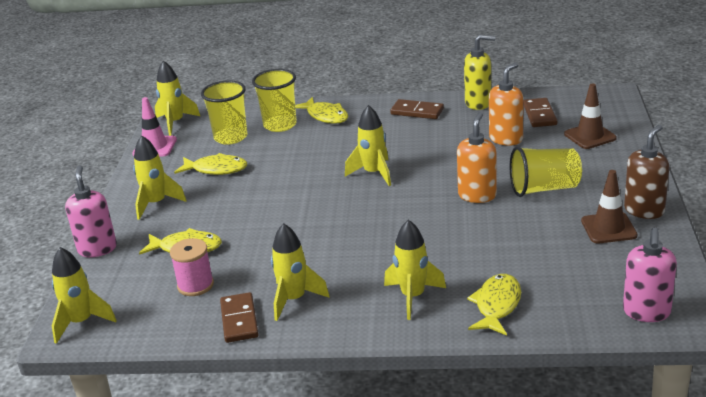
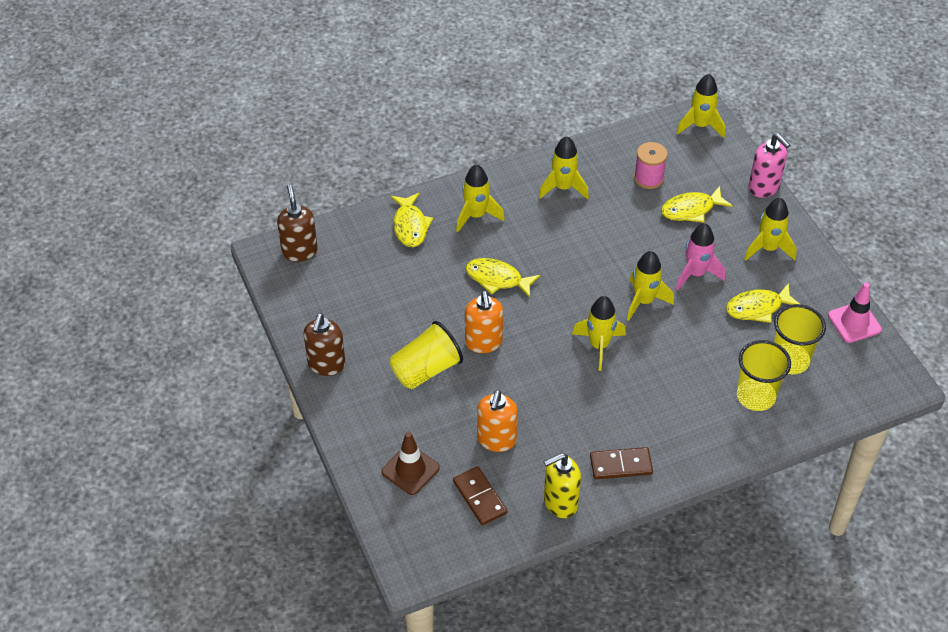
camera: 150 degrees right, 20 degrees up
yellow rocket [155,61,200,136] -> yellow rocket moved to [627,251,674,321]
brown domino [220,292,259,343] -> none
yellow fish [295,97,348,124] -> yellow fish moved to [466,258,540,298]
brown traffic cone [581,170,637,244] -> none
pink soap dispenser [623,227,677,322] -> brown soap dispenser [277,185,318,262]
none -> pink rocket [676,223,725,291]

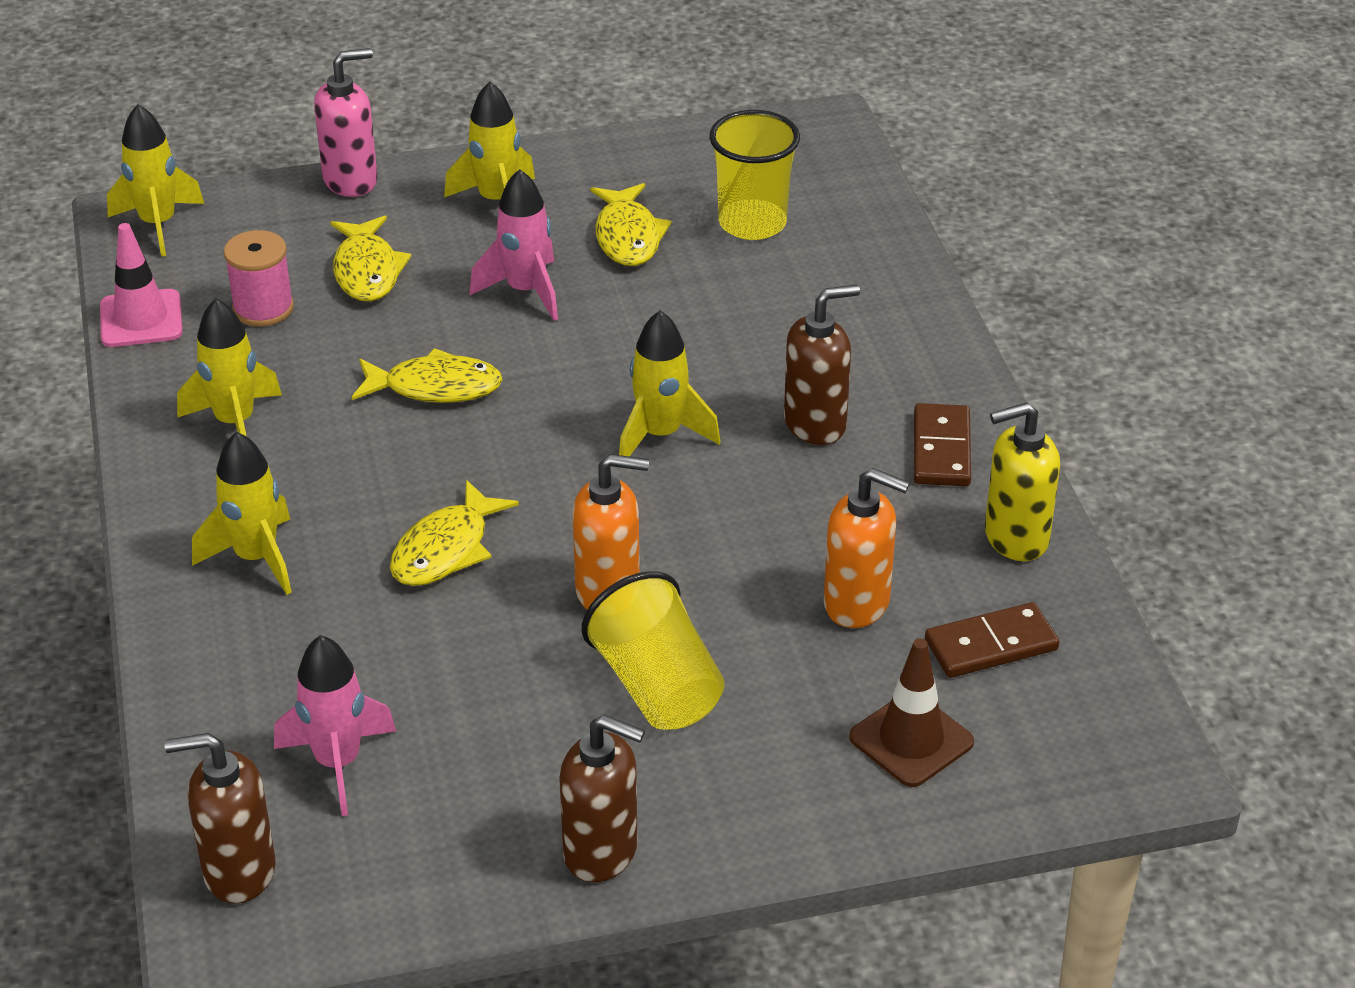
camera: 80 degrees left, 10 degrees down
yellow fish [391,193,433,247] -> yellow fish moved to [352,348,503,403]
yellow soap dispenser [544,453,581,518] -> yellow soap dispenser turned 90 degrees clockwise [985,402,1060,561]
yellow rocket [627,251,674,321] -> none
yellow cup [737,340,791,411] -> none
pink traffic cone [828,282,882,343] -> pink traffic cone moved to [100,223,182,347]
none -> pink rocket [274,635,396,816]
none -> brown soap dispenser [784,284,860,445]

